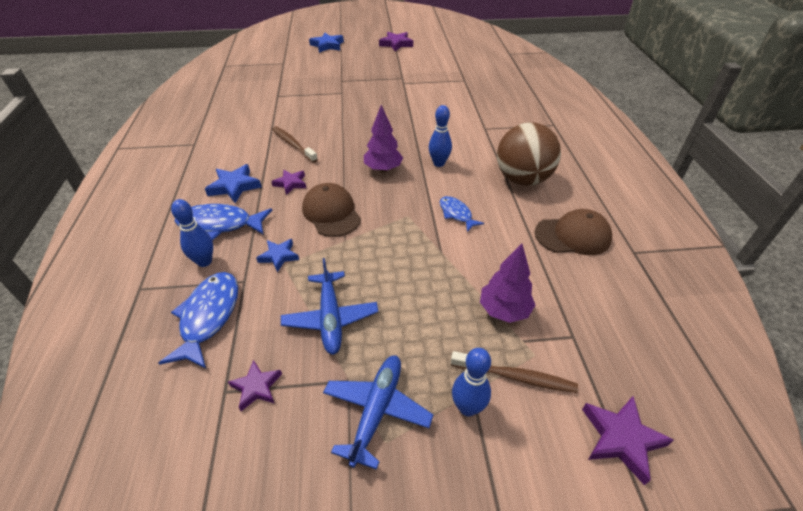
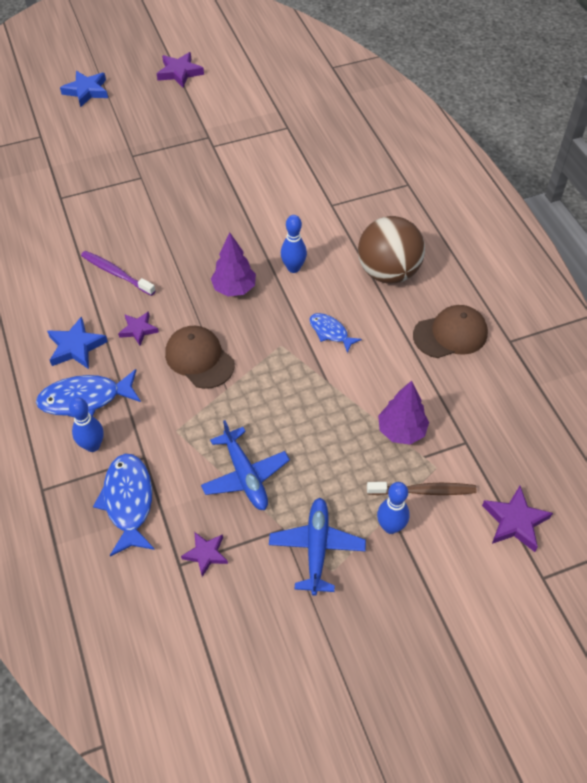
camera: 15 degrees left, 10 degrees up
blue star [256,239,299,272] -> none
brown toothbrush [272,126,318,163] -> purple toothbrush [81,251,156,296]

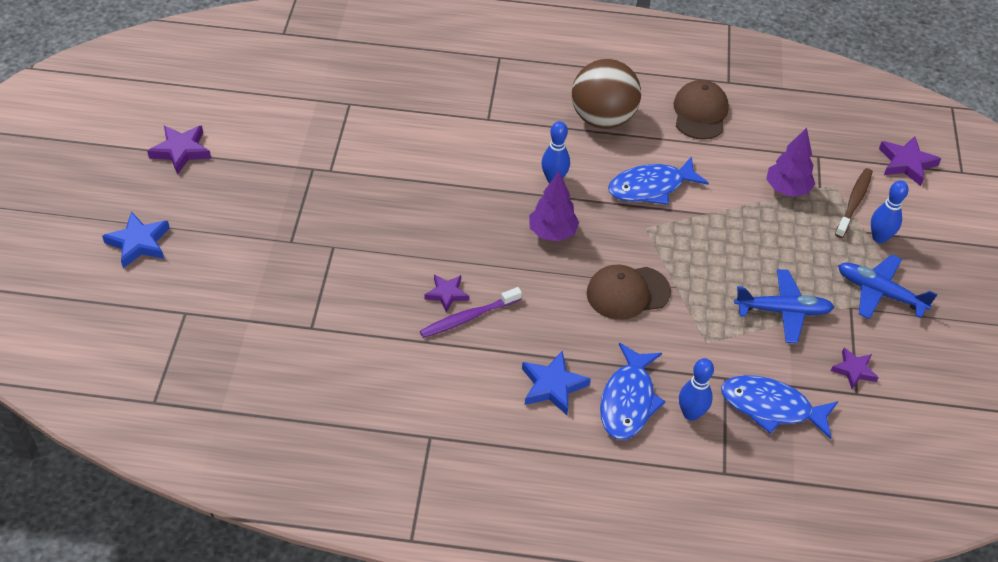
camera: 65 degrees left, 5 degrees down
purple star [118,311,159,346] -> purple star moved to [424,275,469,313]
blue fish [310,313,362,353] -> blue fish [608,156,709,205], size x1.69

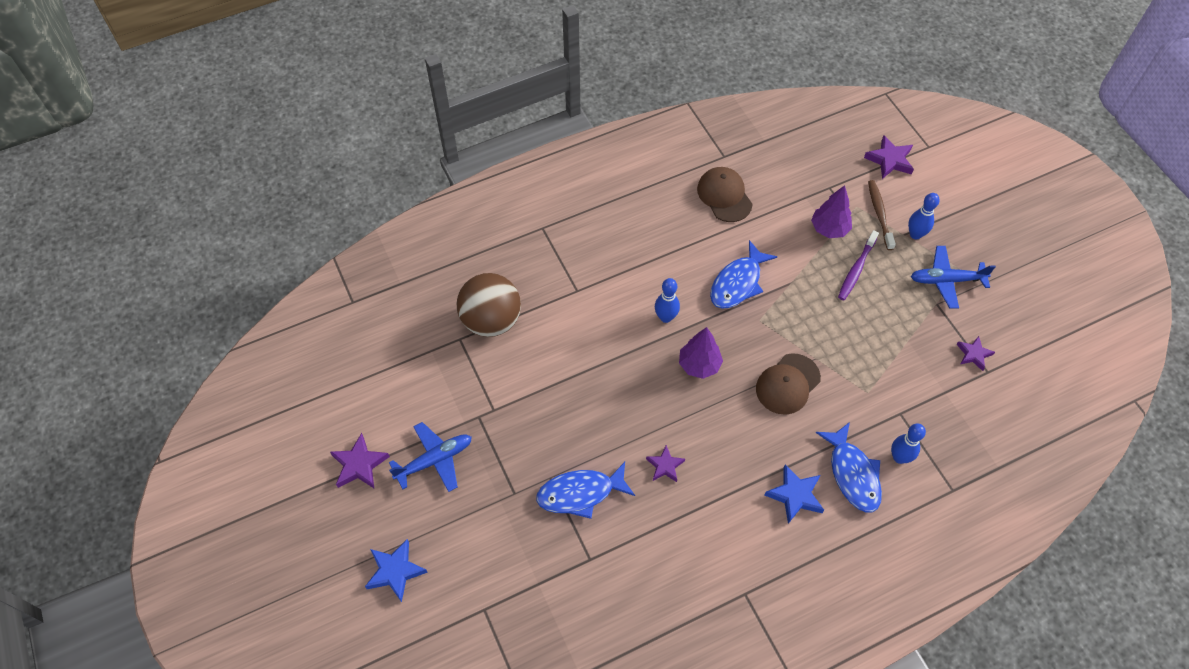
camera: 30 degrees left, 10 degrees up
purple toothbrush [420,287,522,338] -> purple toothbrush moved to [838,230,879,300]
brown ball [572,59,641,129] -> brown ball moved to [456,273,521,337]
blue fish [721,375,838,439] -> blue fish moved to [536,462,635,519]
blue plane [734,269,834,343] -> blue plane moved to [389,422,472,492]

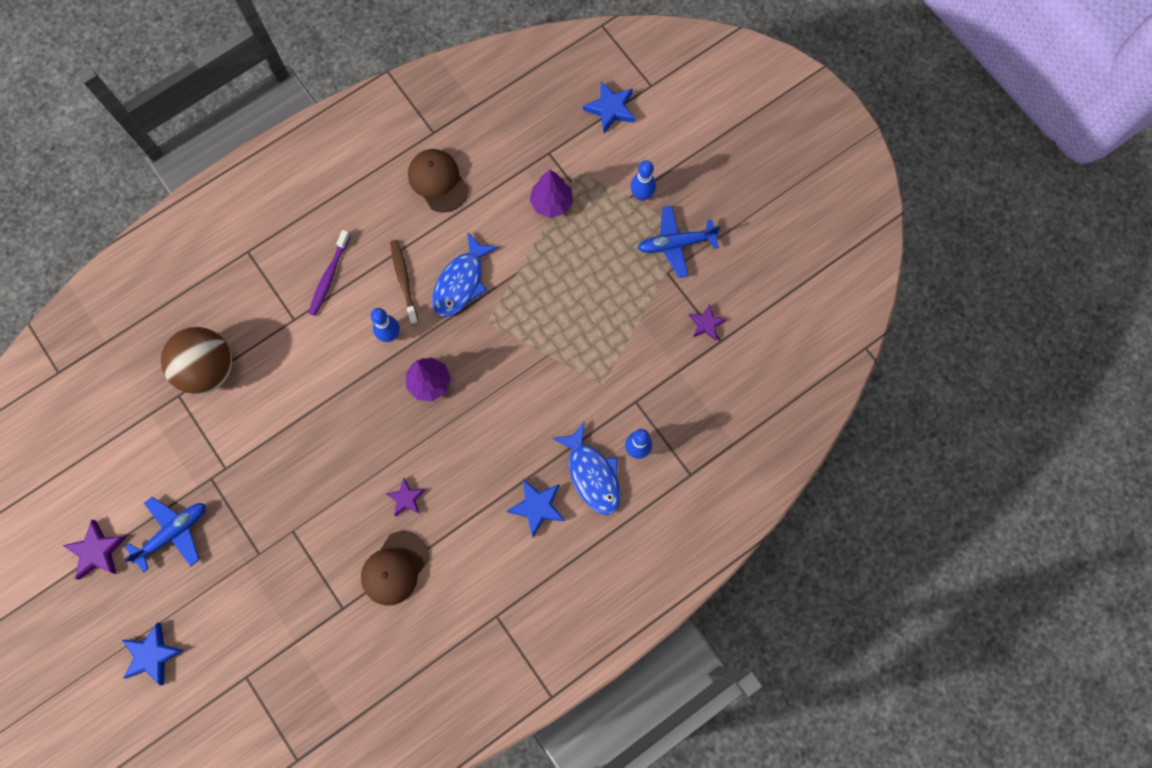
camera: 10 degrees left, 15 degrees up
blue fish [536,462,635,519] -> none
brown cap [756,354,821,415] -> brown cap moved to [361,531,429,606]
purple toothbrush [838,230,879,300] -> purple toothbrush moved to [309,230,351,316]
purple star [864,135,914,179] -> blue star [583,81,635,133]
brown toothbrush [868,180,896,250] -> brown toothbrush moved to [390,240,419,325]

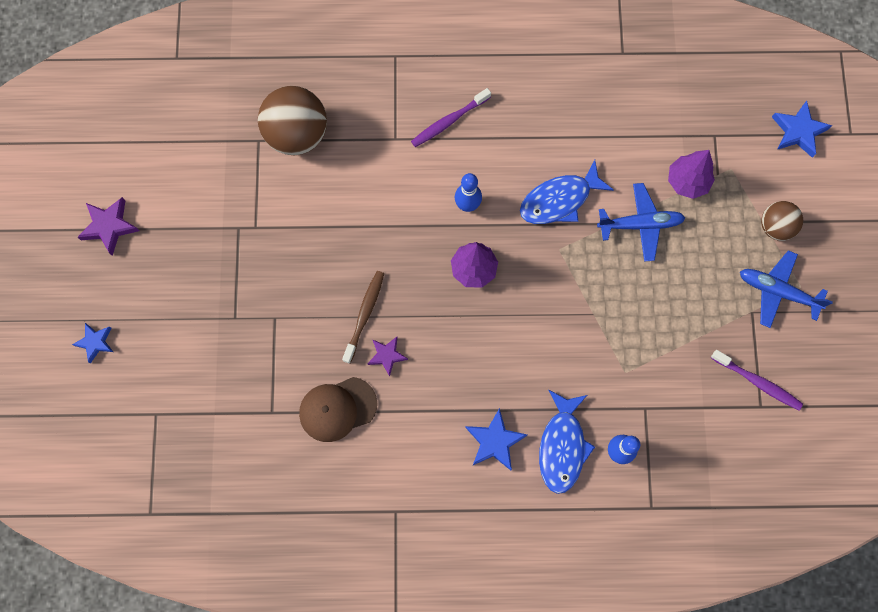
camera: 35 degrees right, 0 degrees up
blue star [122,623,185,685] -> blue star [72,323,113,363], size x0.67
blue plane [123,497,206,572] -> blue plane moved to [597,183,685,262]
brown toothbrush [390,240,419,325] -> brown toothbrush moved to [342,271,384,364]
brown cap [408,149,468,213] -> none
blue bowling pin [630,160,656,201] -> brown ball [761,201,803,241]
purple star [689,304,727,341] -> purple toothbrush [711,350,803,410]

